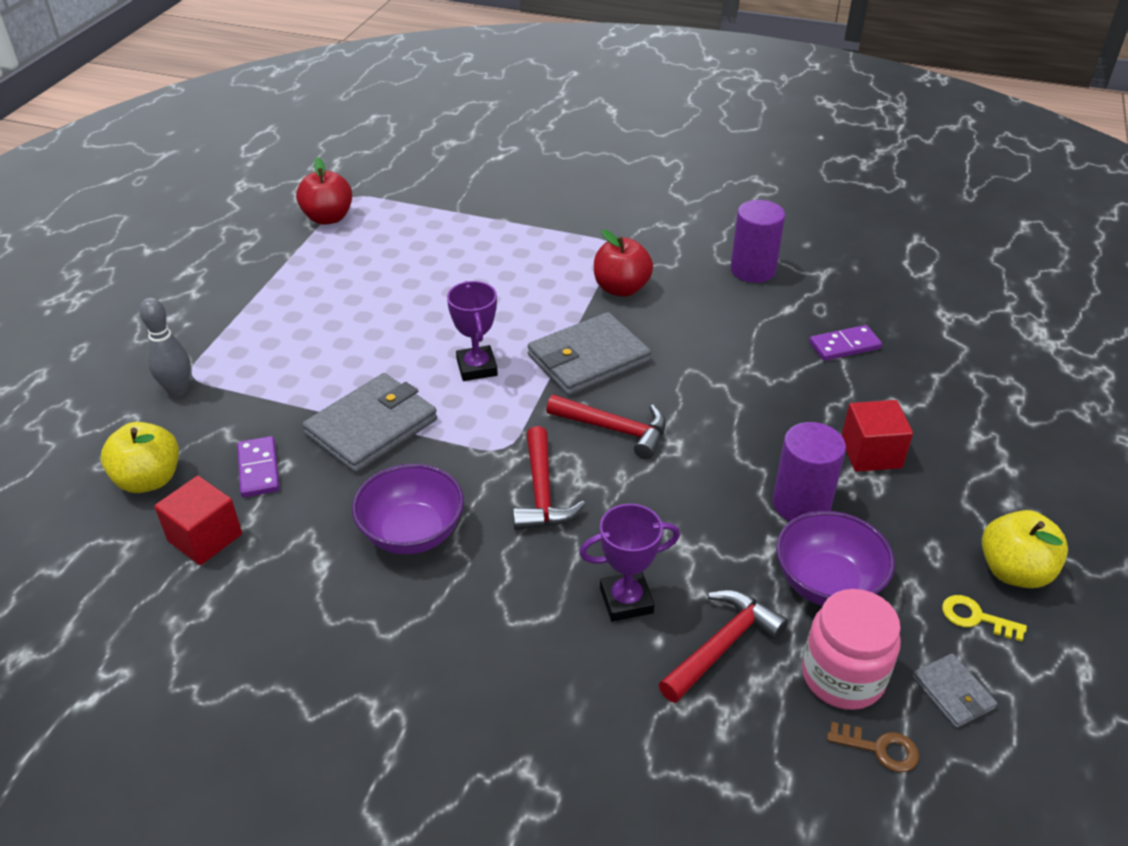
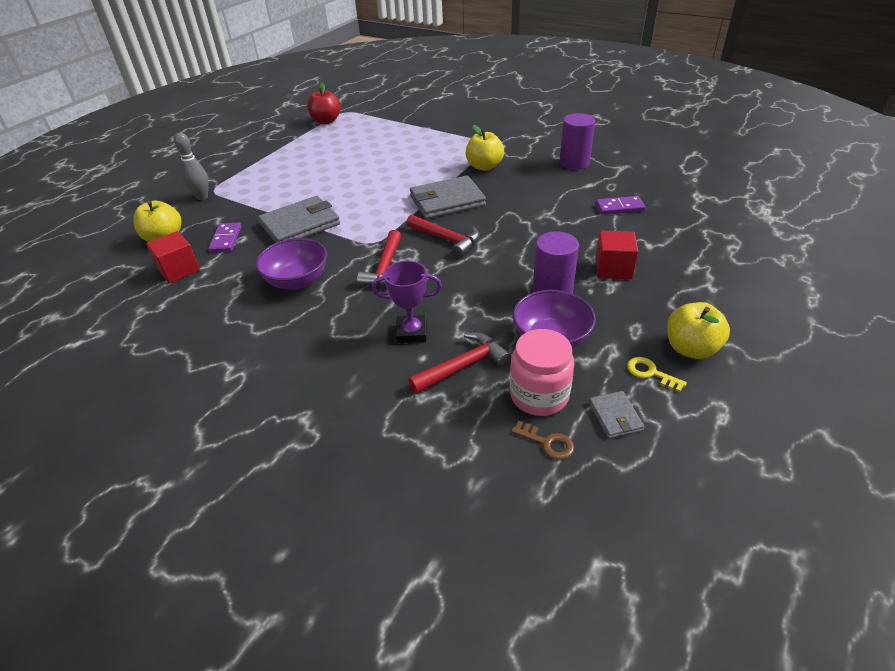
camera: 15 degrees right, 0 degrees up
purple trophy [447,281,498,381] -> none
red apple [594,229,653,297] -> yellow apple [466,125,504,171]

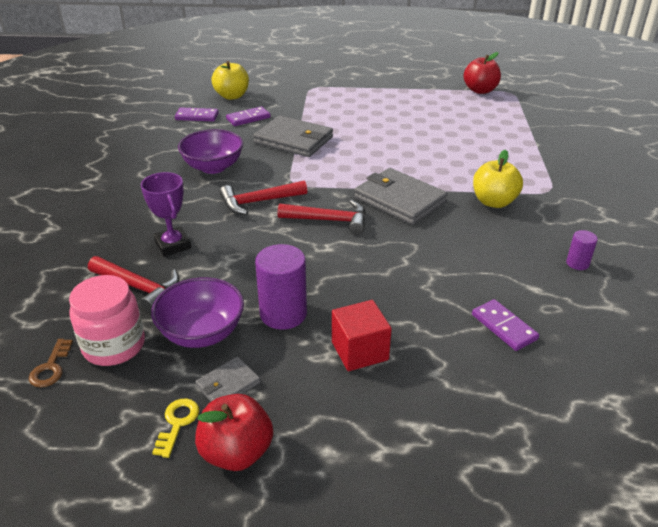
camera: 60 degrees right, 5 degrees down
red cube [146,231,200,284] -> purple domino [175,108,219,121]
grey bowling pin [174,133,209,200] -> none
red hammer [406,215,480,257] -> red hammer turned 90 degrees counterclockwise [278,200,366,235]
purple cylinder [560,113,595,170] -> purple cylinder [566,230,598,270], size x0.52
grey wallet [589,391,645,439] -> grey wallet moved to [195,357,261,401]
yellow apple [667,302,730,359] -> red apple [195,394,273,471]

